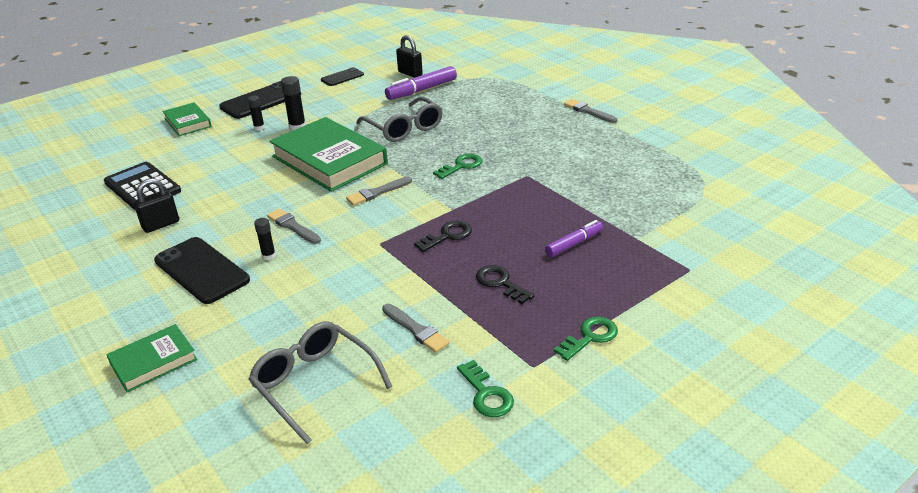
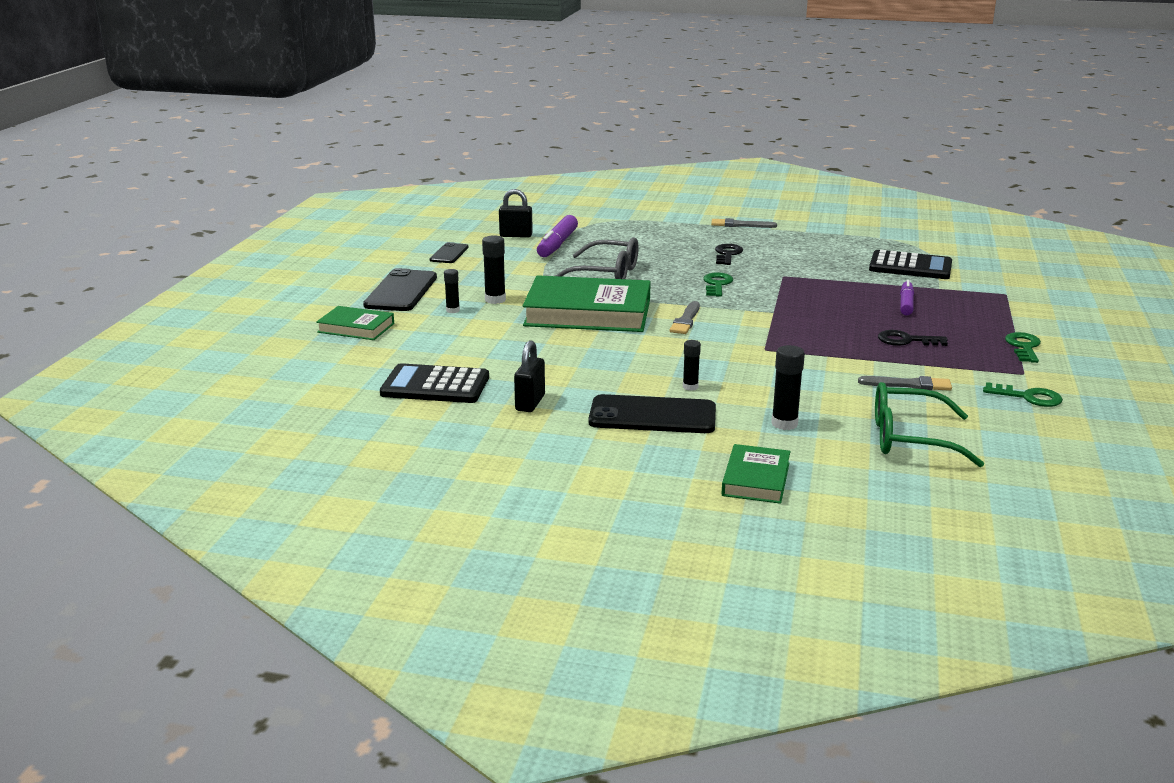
camera: 40 degrees left, 10 degrees down
grey glasses [248,321,392,445] -> green glasses [875,382,984,467]
grey brush [267,208,321,244] -> none
black key [414,221,472,252] -> black key moved to [715,244,743,265]
none -> black glue stick [771,345,805,430]
none -> black calculator [869,250,952,279]

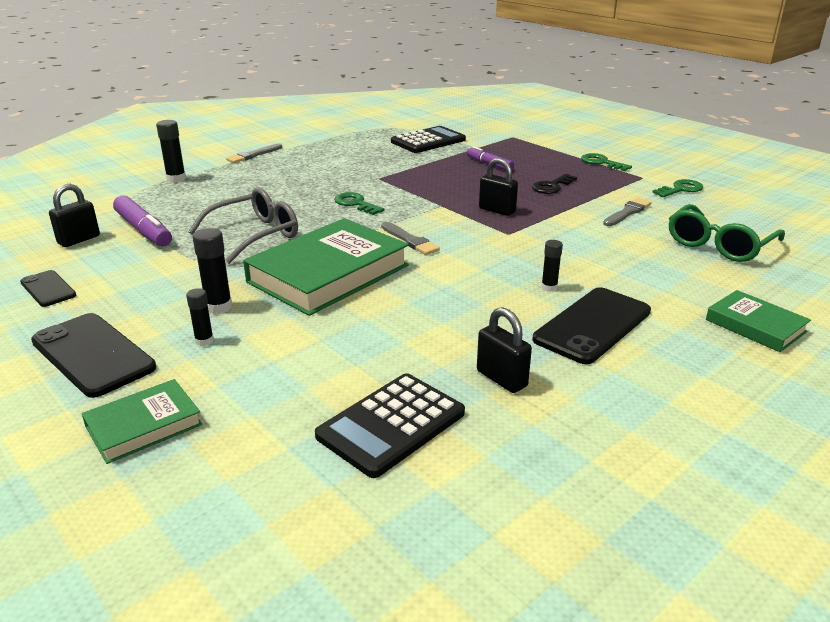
camera: 55 degrees left, 5 degrees up
black key [715,244,743,265] -> none
black glue stick [771,345,805,430] -> black glue stick moved to [156,120,186,183]
none -> black padlock [479,158,518,216]

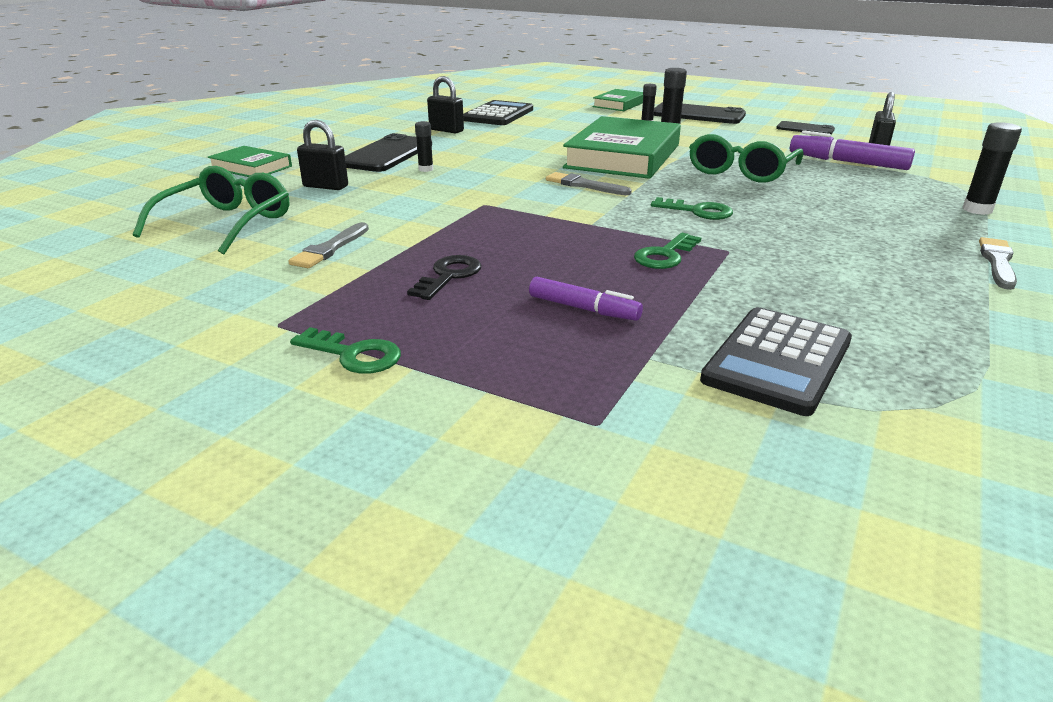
camera: 160 degrees right, 0 degrees up
grey glasses [188,187,298,264] -> green glasses [689,134,804,183]
black padlock [479,158,518,216] -> black padlock moved to [297,120,348,190]
green key [652,179,703,197] -> green key moved to [634,233,701,269]

